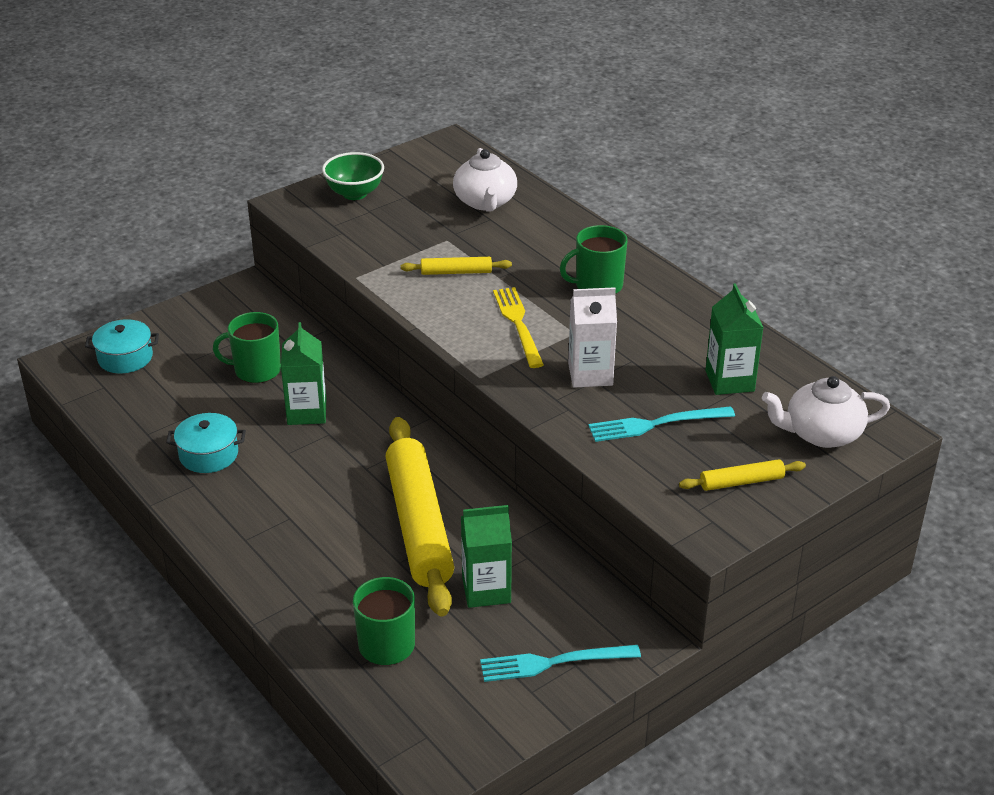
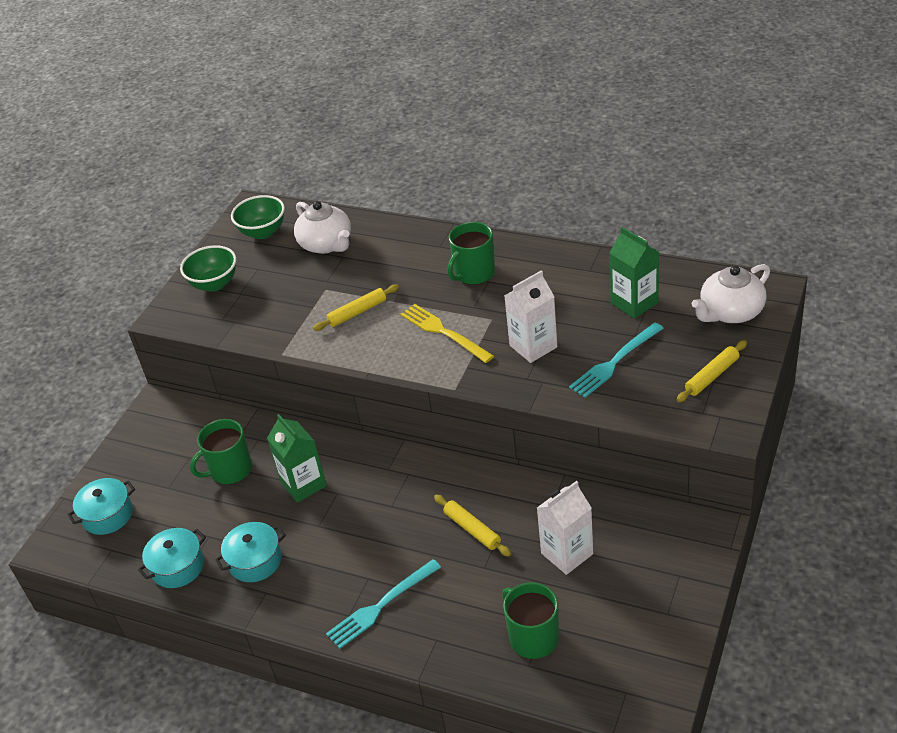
camera: 25 degrees left, 5 degrees up
yellow rolling pin [386,417,454,616] -> yellow rolling pin [434,495,511,557], size x0.44
green carton [461,505,512,608] -> white carton [537,481,593,575]
turquoise fork [480,645,641,682] -> turquoise fork moved to [326,559,441,649]
none -> turquoise pot [138,528,206,588]
none -> green bowl [231,195,285,239]

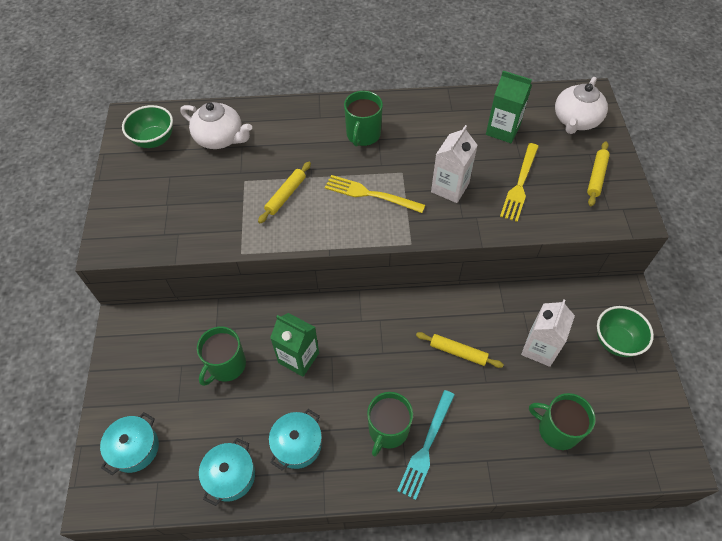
camera: 30 degrees left, 15 degrees up
green bowl [180,245,237,292] -> green bowl moved to [597,306,654,357]
turquoise fork [569,322,664,398] -> yellow fork [500,143,539,222]
none -> green mug [367,392,413,457]

